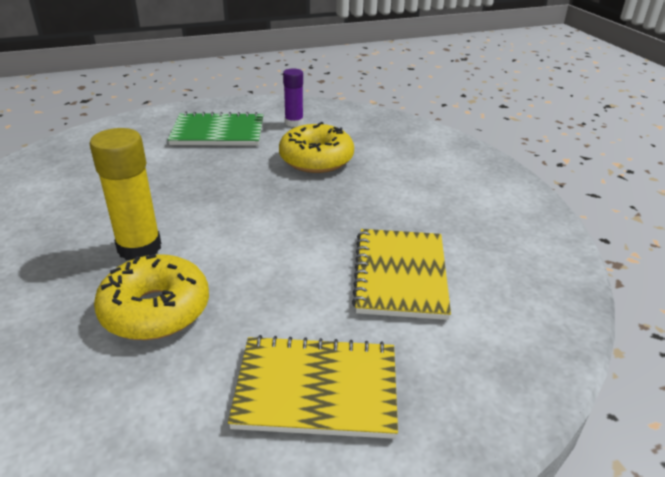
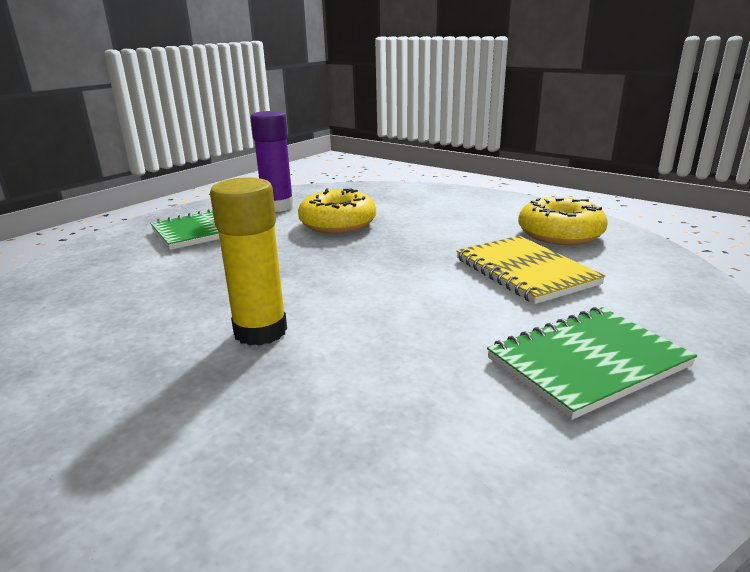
camera: 30 degrees left, 10 degrees down
yellow donut [94,254,209,340] -> yellow donut moved to [518,197,608,245]
yellow notebook [228,335,398,439] -> green notebook [487,307,697,420]
purple glue stick [283,68,303,127] -> purple glue stick [251,111,294,212], size x1.62

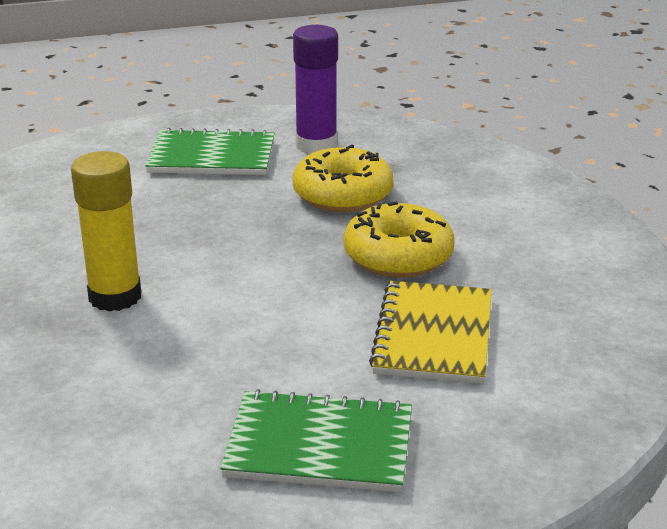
camera: 35 degrees right, 5 degrees up
yellow donut [518,197,608,245] -> yellow donut moved to [343,201,455,278]

